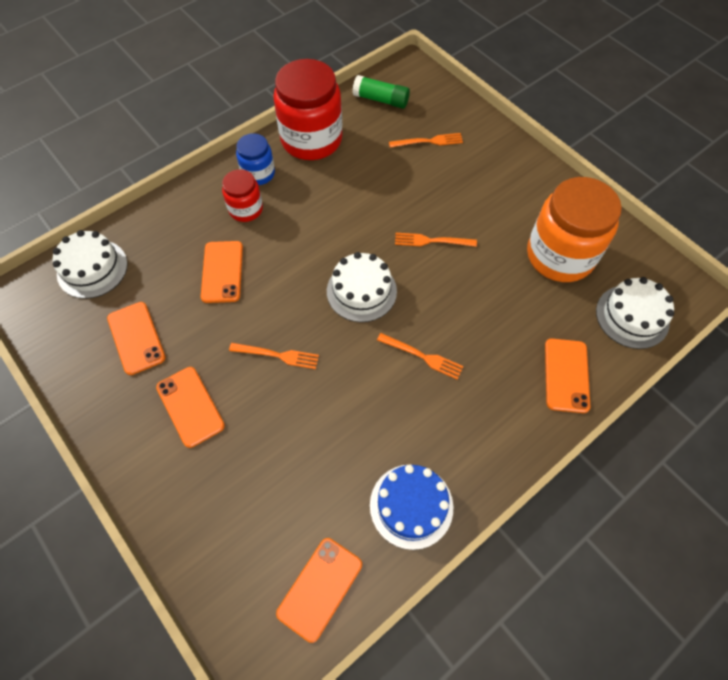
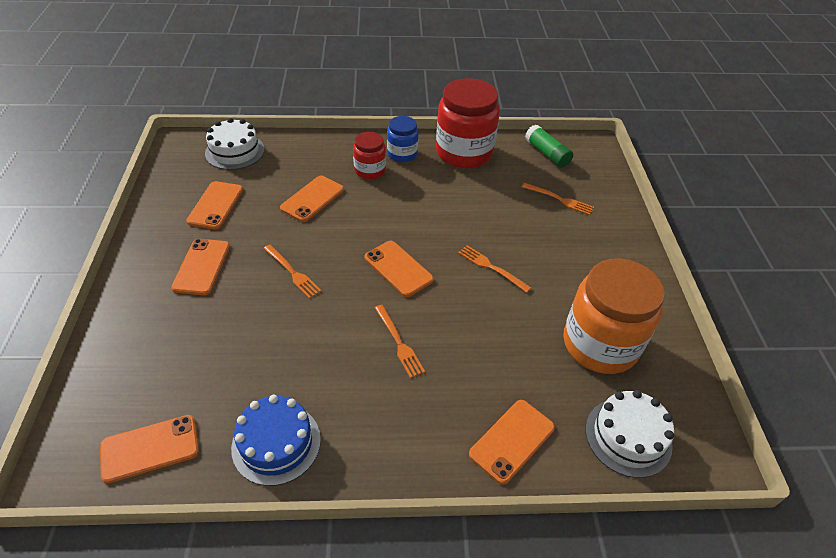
camera: 35 degrees right, 15 degrees down
white cake [327,252,397,322] -> orange phone [365,241,434,297]

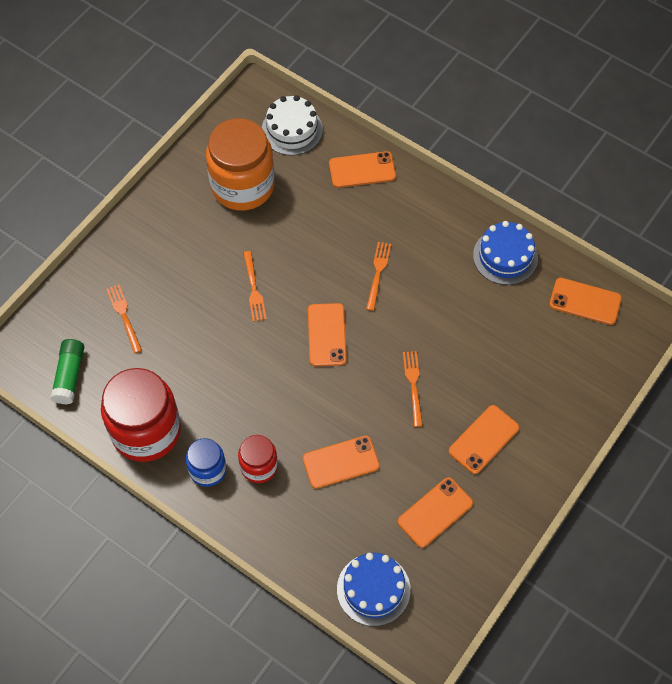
camera: 140 degrees left, 15 degrees up
white cake [205,118,264,170] -> blue cake [337,553,411,626]

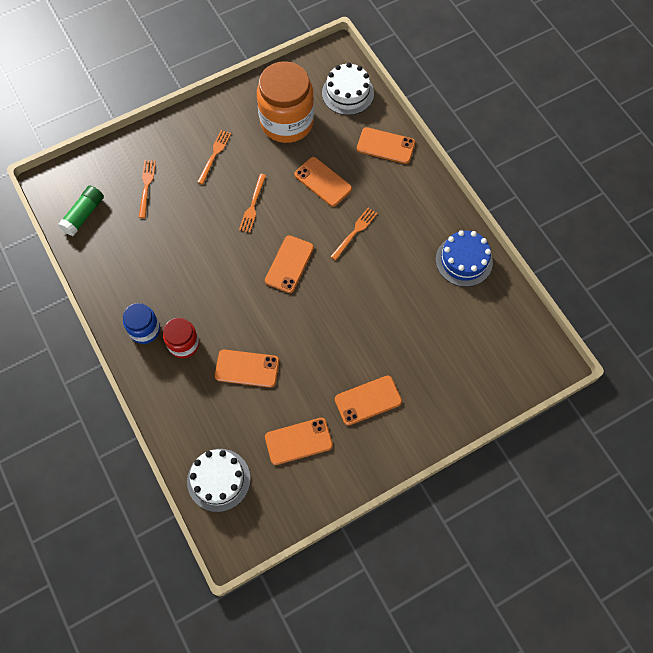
camera: 25 degrees right, 5 degrees up
red jar [101,368,181,462] -> none
blue cake [337,553,411,626] -> white cake [187,449,251,512]
orange fork [403,351,423,427] -> orange fork moved to [197,130,231,184]
orange phone [549,278,622,325] -> orange phone moved to [294,157,352,207]

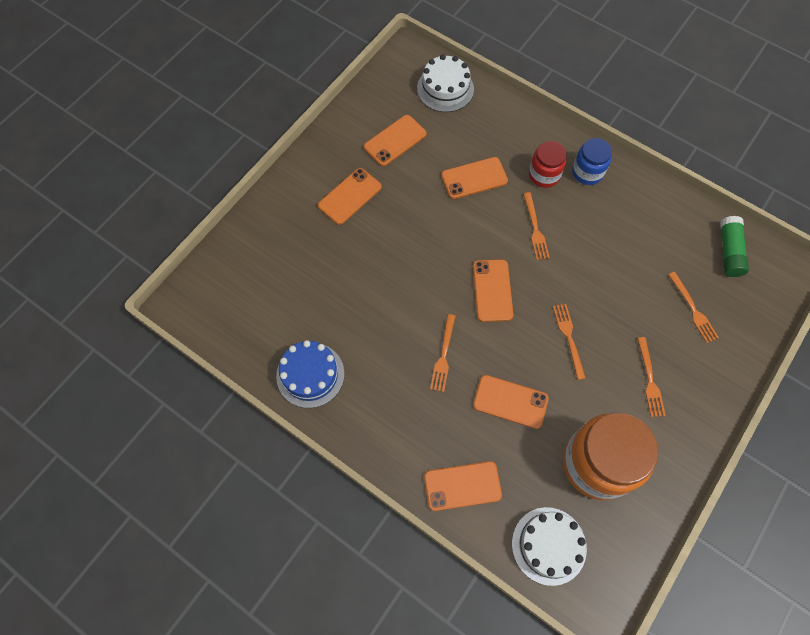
camera: 155 degrees right, 0 degrees up
none -> orange fork [523,192,550,260]

